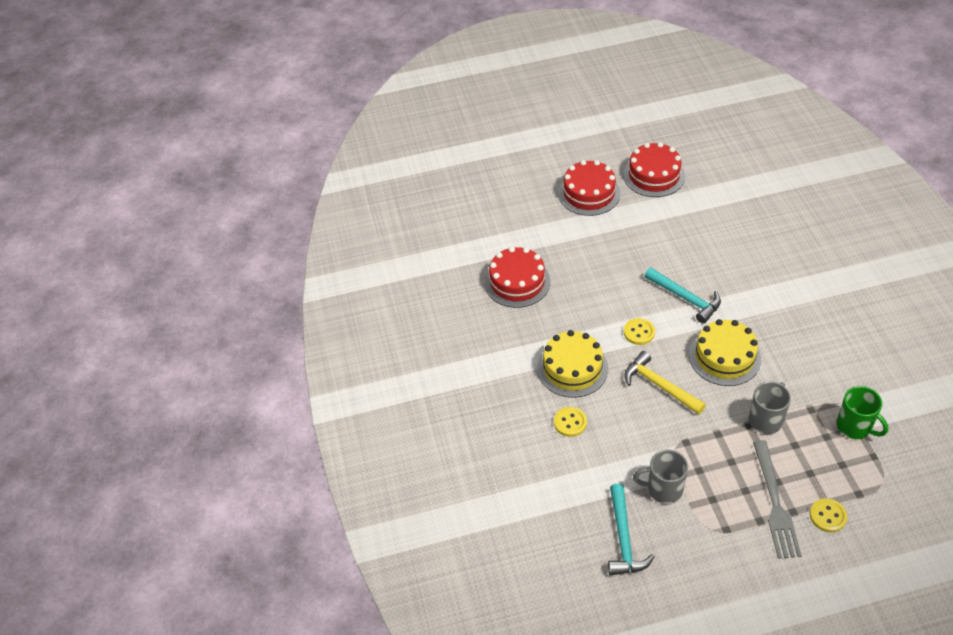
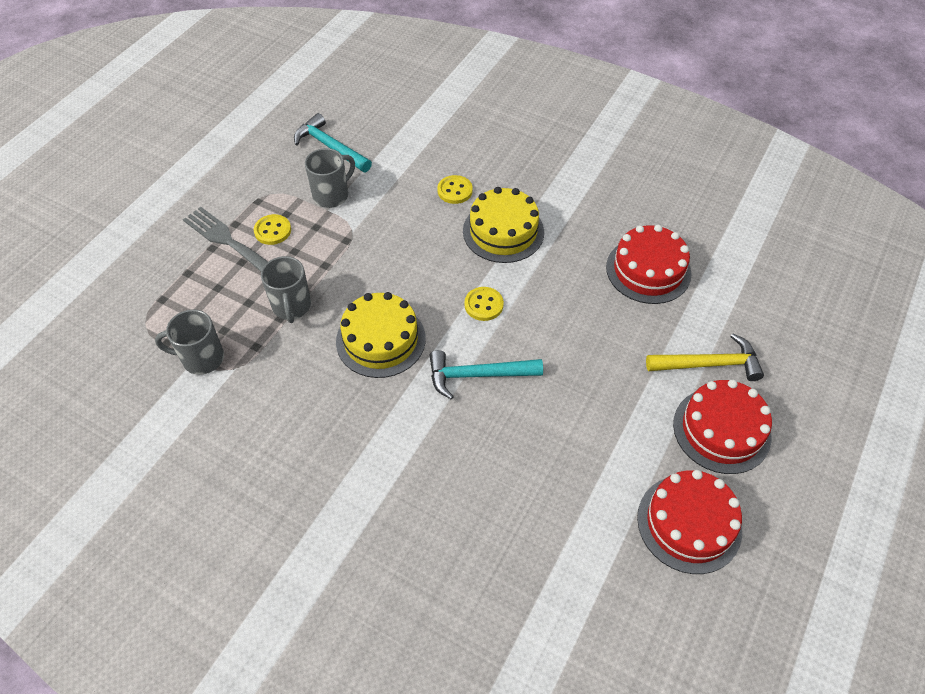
camera: 130 degrees right, 5 degrees up
yellow hammer [624,351,706,415] -> yellow hammer moved to [646,333,764,381]
yellow button [810,498,847,532] -> yellow button moved to [254,214,291,245]
green mug [836,386,889,439] -> grey mug [155,309,224,375]

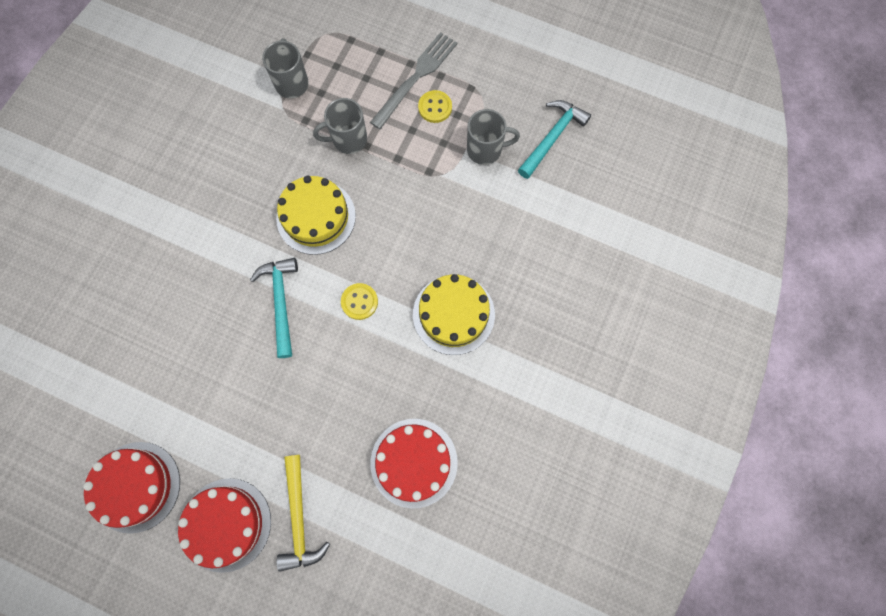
camera: 85 degrees right, 20 degrees up
grey mug [305,148,355,208] -> grey mug turned 45 degrees counterclockwise [467,109,520,165]
yellow button [437,175,473,204] -> none

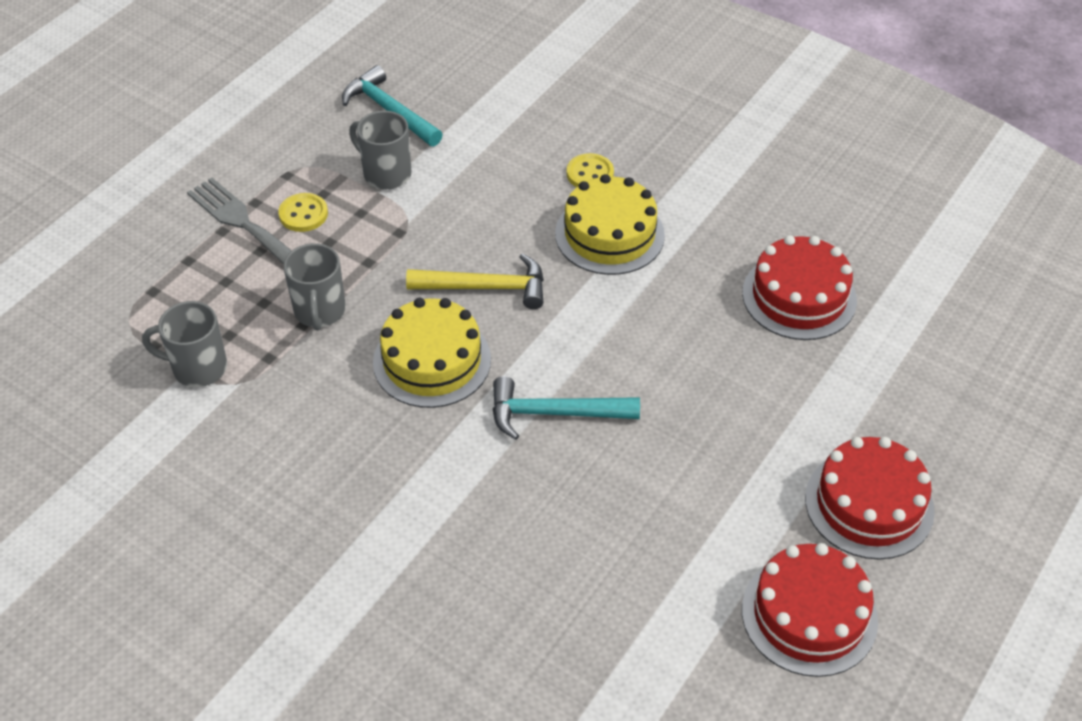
camera: 80 degrees left, 25 degrees down
yellow hammer [276,455,330,572] -> yellow hammer moved to [406,253,544,309]
yellow button [341,283,378,320] -> yellow button moved to [567,153,614,187]
grey mug [467,109,520,165] -> grey mug turned 60 degrees counterclockwise [349,111,411,189]

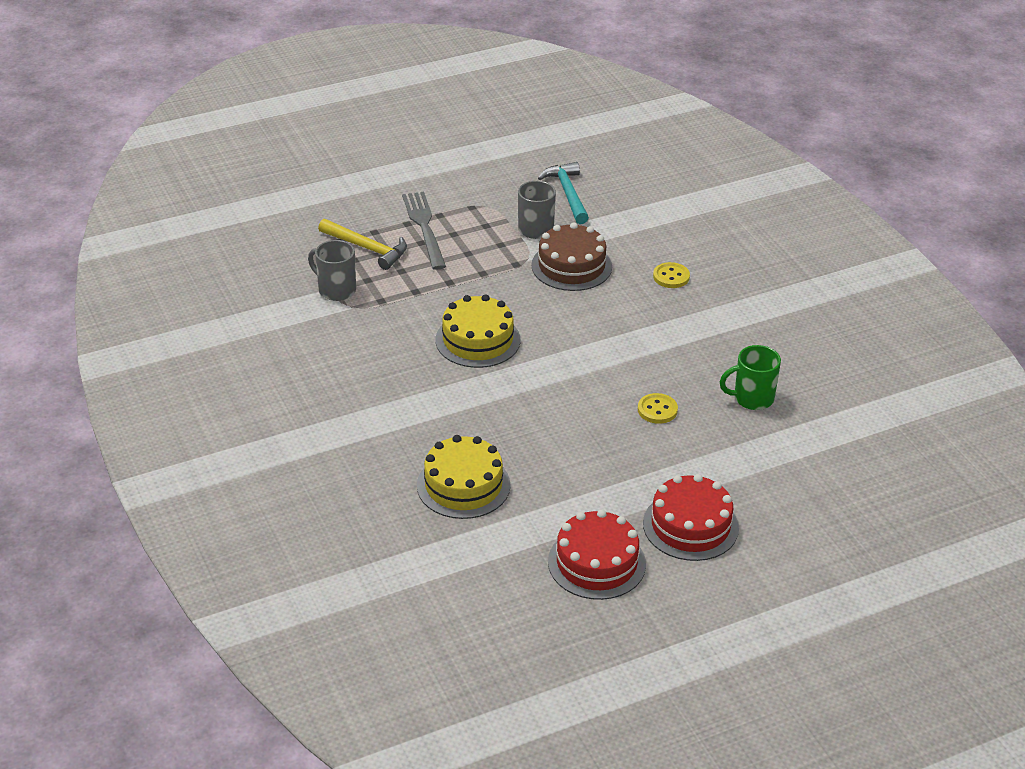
camera: 30 degrees right, 10 degrees down
yellow button [279,193,328,232] -> yellow button moved to [638,393,678,424]
grey mug [283,243,346,331] -> none
yellow hammer [406,253,544,309] -> yellow hammer moved to [318,219,407,270]
turquoise hammer [493,376,640,440] -> none
yellow cake [555,174,665,275] -> yellow cake moved to [417,435,511,519]
red cake [742,235,857,340] -> green mug [720,345,781,410]
none -> brown cake [531,222,612,291]

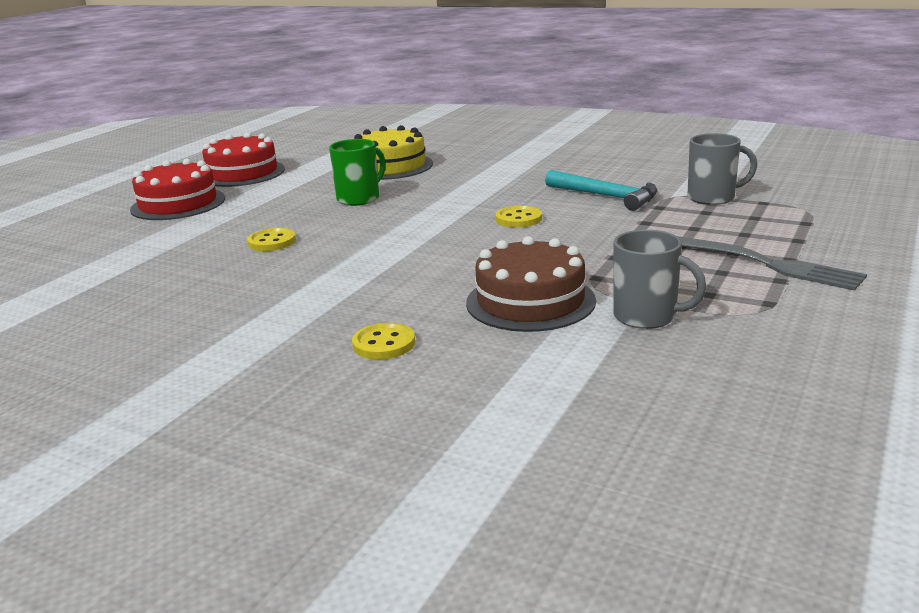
camera: 145 degrees right, 15 degrees down
yellow hammer [318,219,407,270] -> none
yellow cake [435,294,520,368] -> yellow button [496,206,542,228]
turquoise hammer [538,162,589,224] -> turquoise hammer moved to [545,170,658,211]
green mug [720,345,781,410] -> green mug moved to [329,139,386,206]

